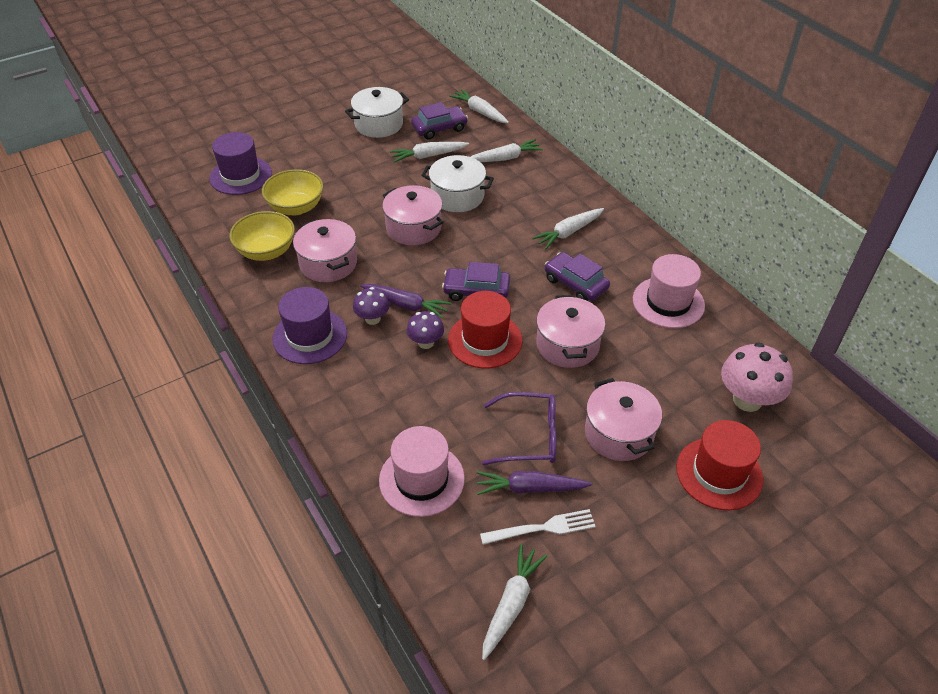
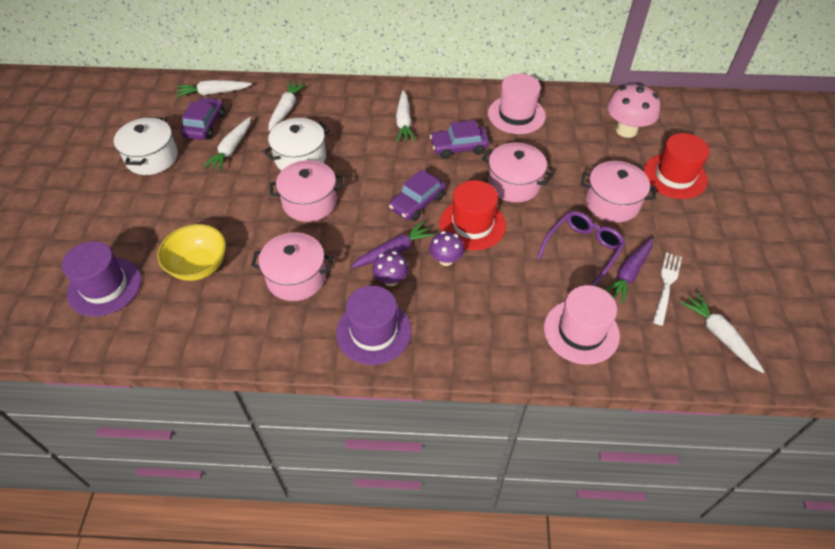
camera: 55 degrees left, 5 degrees up
yellow bowl [229,211,295,261] -> none

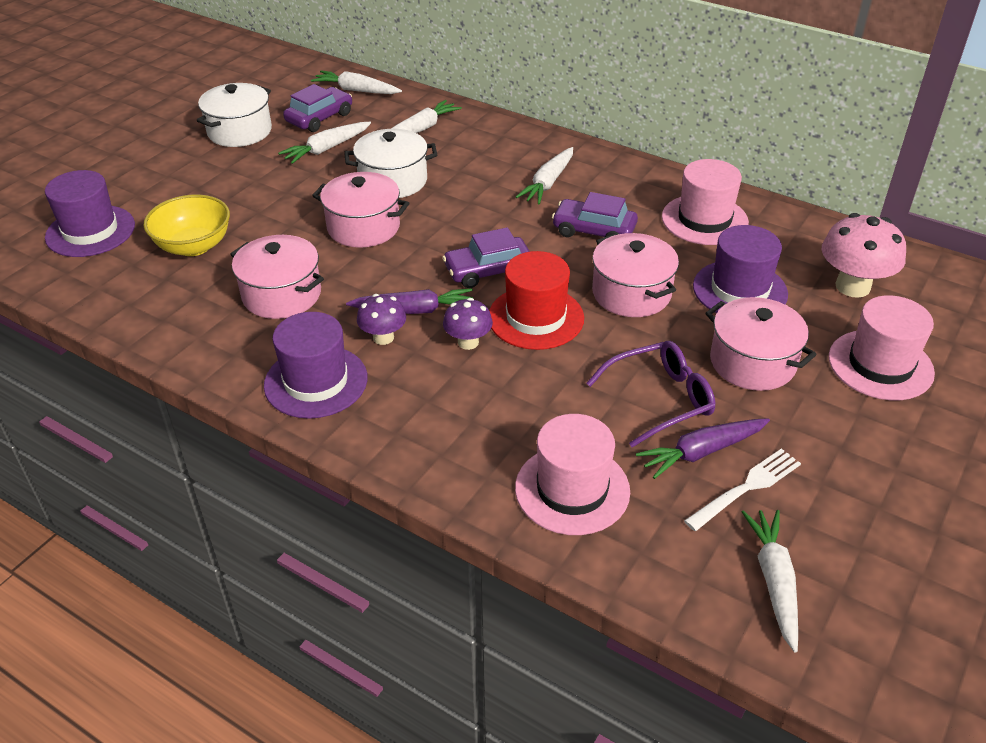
camera: 30 degrees right, 10 degrees down
red hat [643,133,710,199] -> pink hat [829,295,935,400]
none -> purple hat [693,225,788,313]

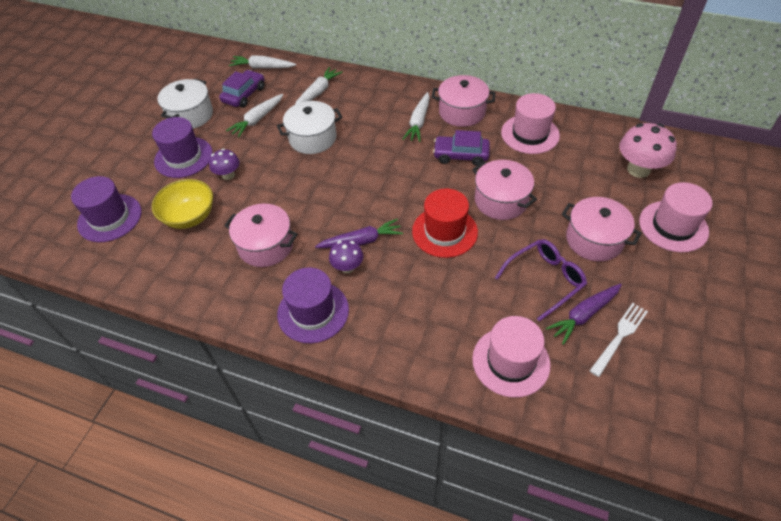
camera: 10 degrees left, 10 degrees up
pink pot [312,172,409,248] -> pink pot moved to [432,75,495,127]
purple car [442,227,530,288] -> none
purple mushroom [443,298,493,350] -> purple mushroom moved to [209,149,240,180]
purple hat [693,225,788,313] -> purple hat moved to [152,117,213,178]
white carrot [742,510,798,653] -> none

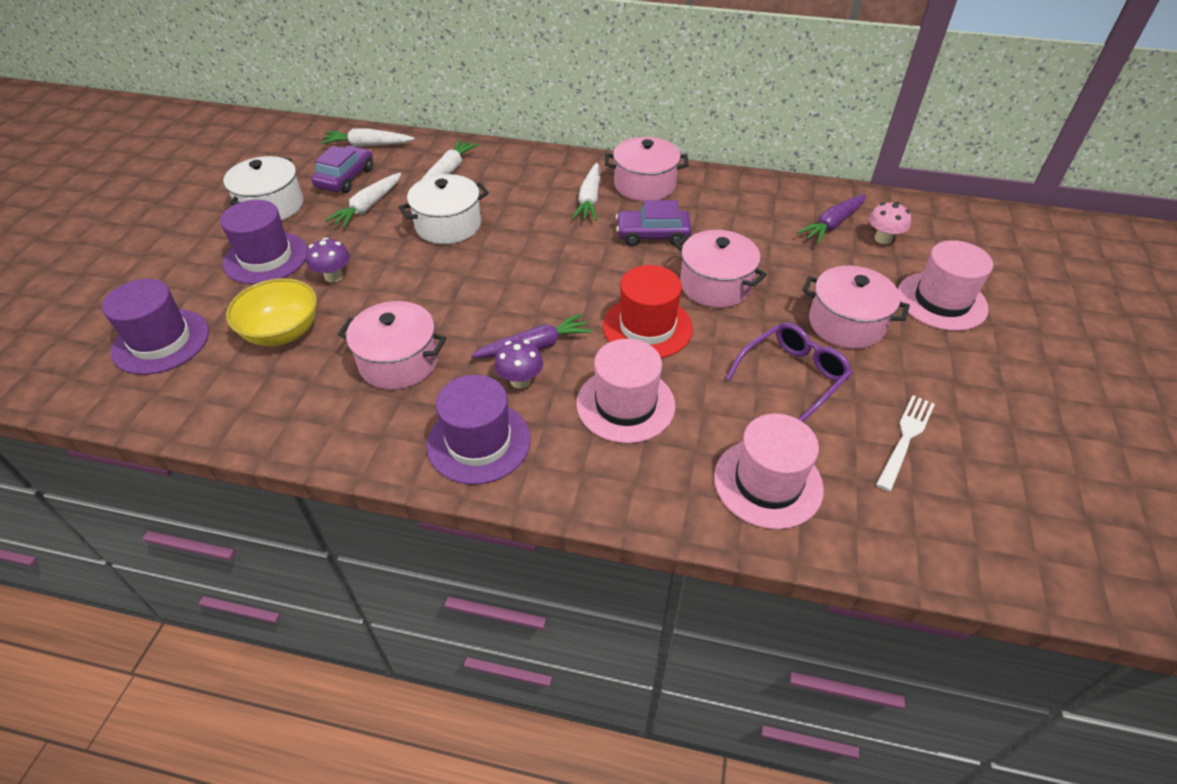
camera: 10 degrees left, 5 degrees down
pink hat [501,93,560,154] -> pink hat moved to [576,339,675,443]
purple carrot [546,284,622,345] -> purple carrot moved to [797,194,866,244]
pink mushroom [619,123,677,178] -> pink mushroom [869,202,911,244], size x0.59

